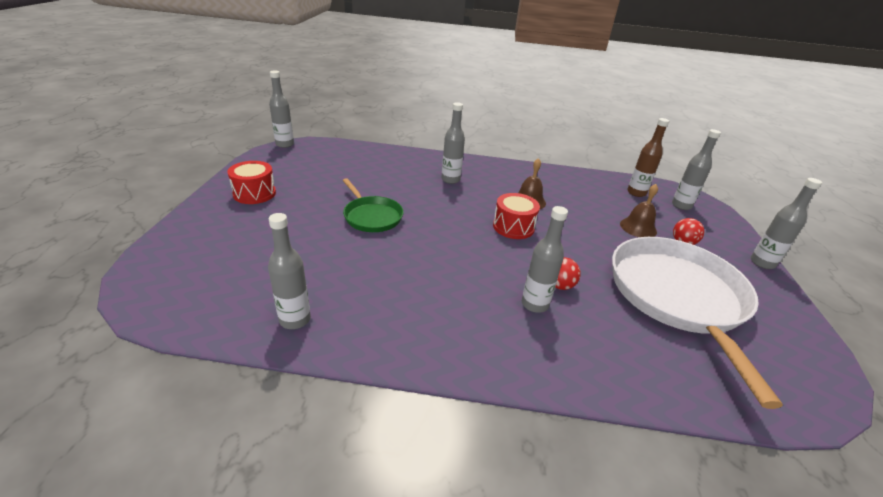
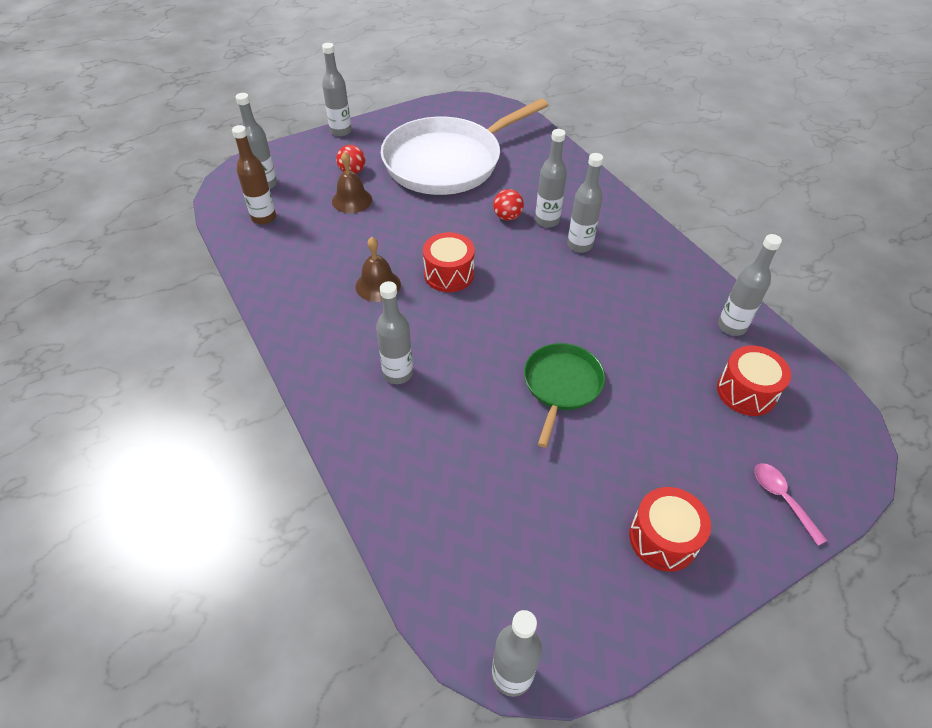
camera: 125 degrees left, 15 degrees up
none -> grey bottle [567,153,603,253]
none -> red drum [717,346,791,416]
none -> pink spoon [755,463,828,546]

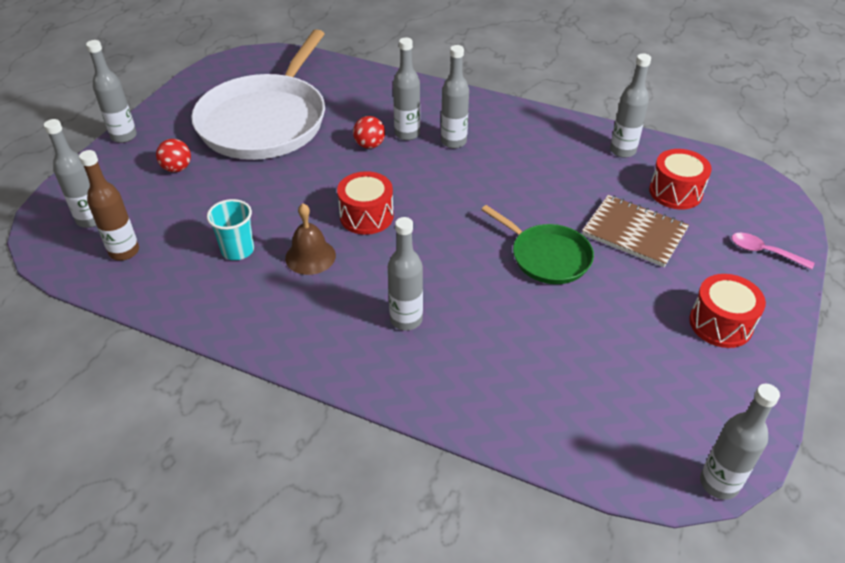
camera: 35 degrees left, 5 degrees down
brown bell [332,152,372,213] -> none
green pan [524,343,605,448] -> green pan turned 150 degrees clockwise [481,205,594,284]
none -> turquoise cup [207,199,254,260]
none -> brown notebook [582,195,689,267]

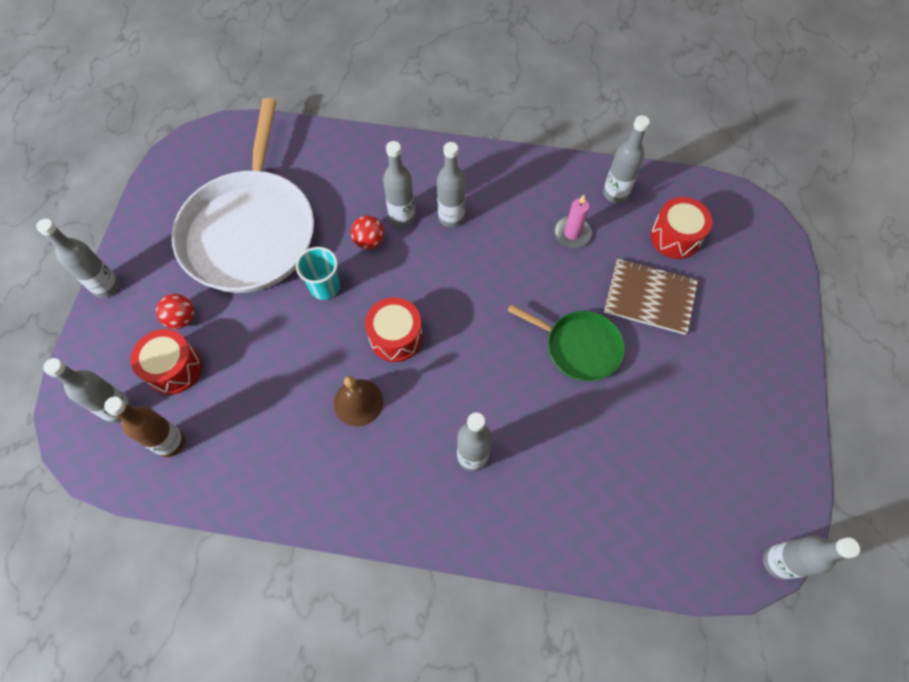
camera: 15 degrees left, 20 degrees up
turquoise cup [207,199,254,260] -> turquoise cup moved to [296,247,340,300]
red drum [689,274,766,348] -> red drum moved to [130,329,202,395]
pink spoon [732,233,814,269] -> none
none -> pink candle [554,195,592,248]

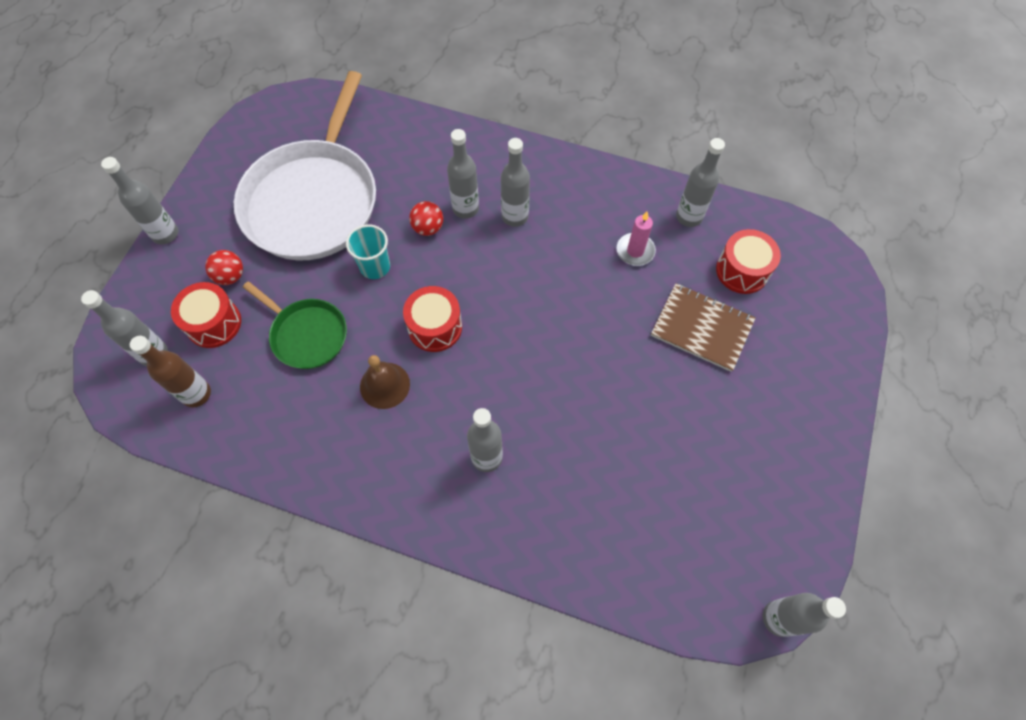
camera: 10 degrees right, 0 degrees up
green pan [508,305,625,381] -> green pan moved to [243,281,347,369]

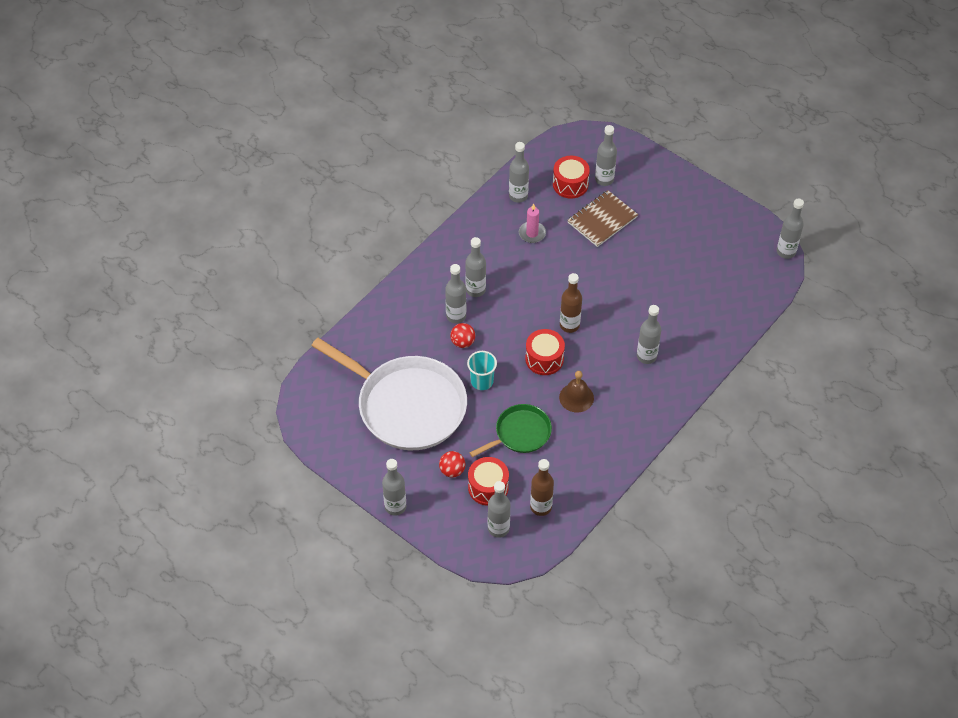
camera: 70 degrees left, 10 degrees down
none -> brown bottle [560,273,582,333]
none -> grey bottle [595,125,617,186]

